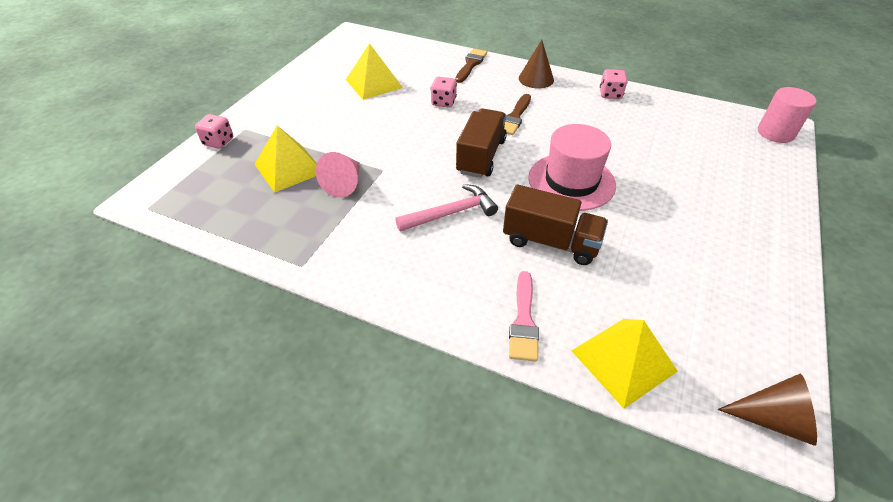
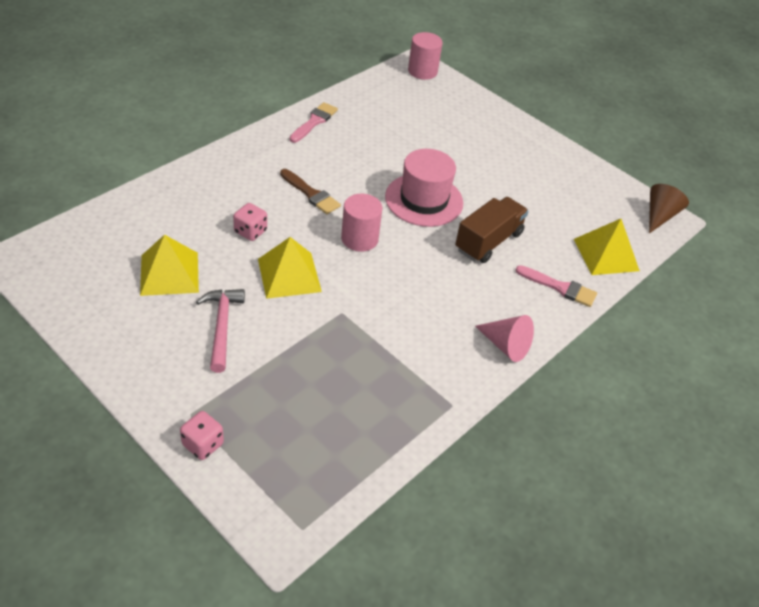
camera: 75 degrees left, 0 degrees up
yellow pyramid [254,126,317,193] -> yellow pyramid moved to [258,237,322,299]
pink cone [316,152,360,198] -> pink cone moved to [475,315,534,362]
pink hammer [395,184,498,232] -> pink hammer moved to [196,289,245,373]
brown brush [455,49,487,83] -> none
brown truck [456,108,507,178] -> pink cylinder [341,194,382,252]
brown cone [519,40,554,88] -> none
pink dice [600,69,628,99] -> pink brush [290,102,338,143]

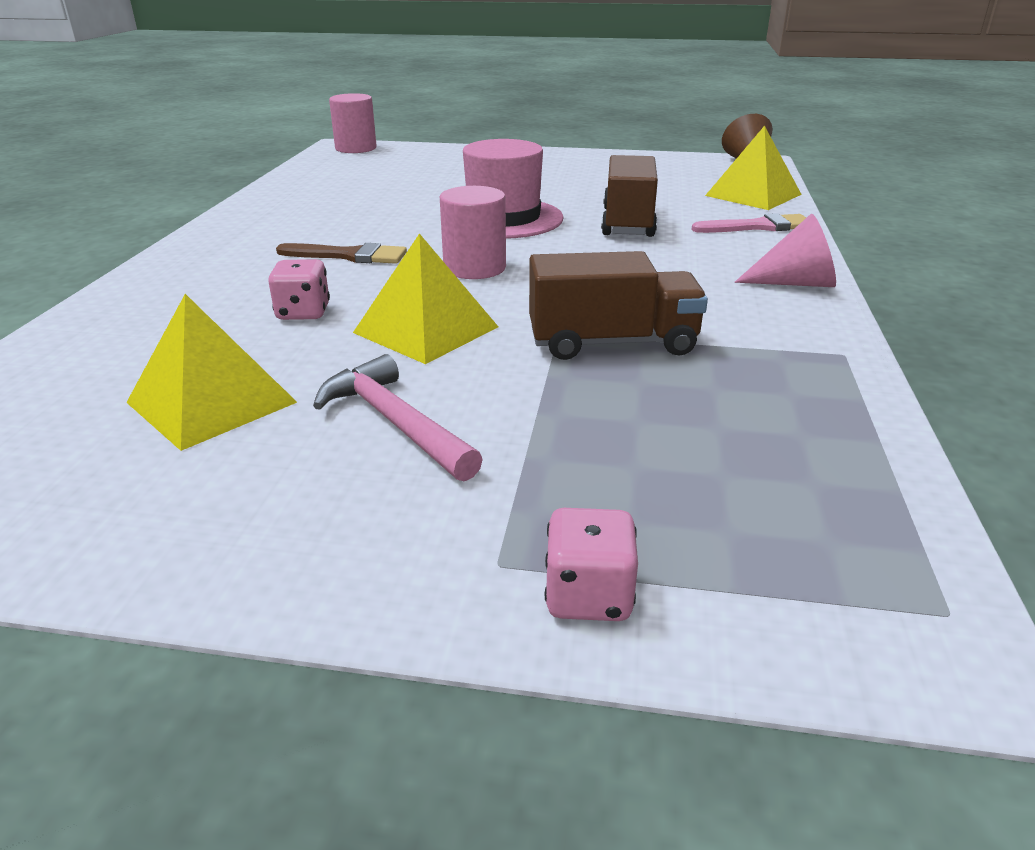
camera: 30 degrees left, 15 degrees down
pink brush [290,102,338,143] -> none
none -> brown truck [529,251,708,360]

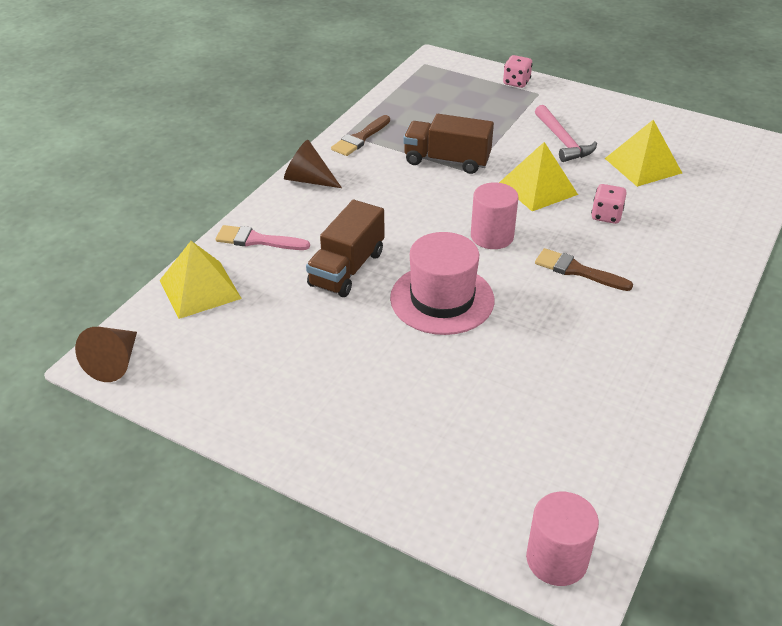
camera: 160 degrees left, 10 degrees up
pink cone [735,214,836,287] -> brown cone [284,140,342,188]
none -> brown brush [331,115,390,156]

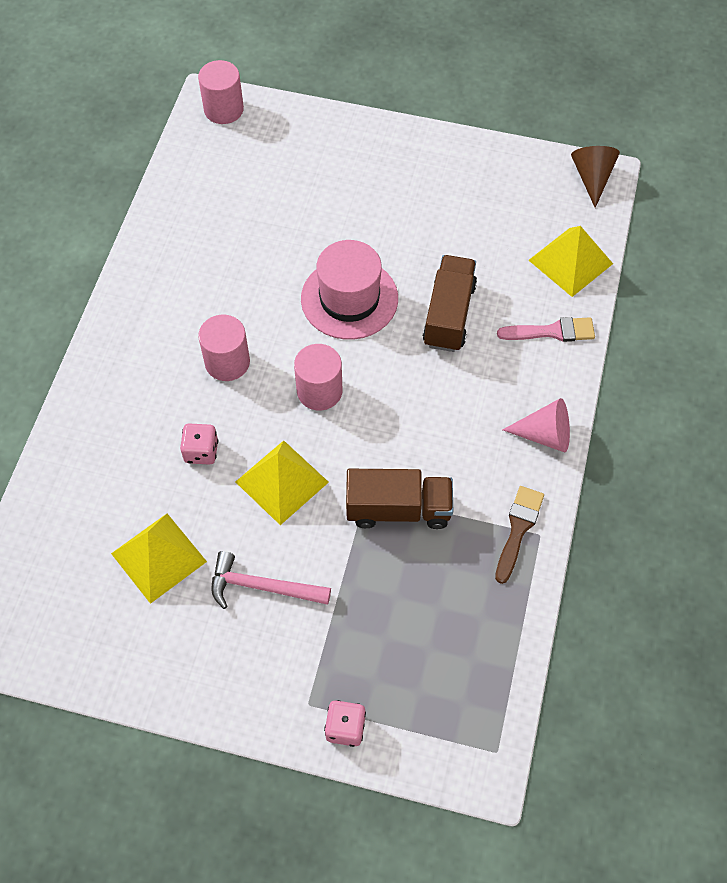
camera: 165 degrees right, 20 degrees up
brown cone [284,140,342,188] -> pink cone [503,398,570,452]
pink hammer [535,105,597,162] -> pink hammer turned 45 degrees counterclockwise [211,551,331,609]
brown brush [535,248,633,291] -> pink cylinder [198,315,250,381]

